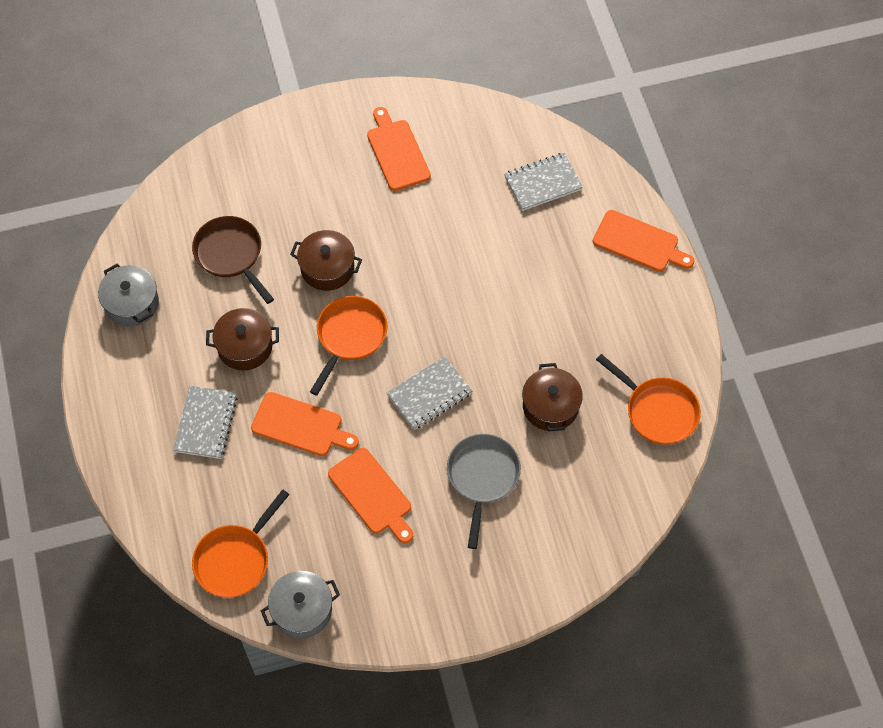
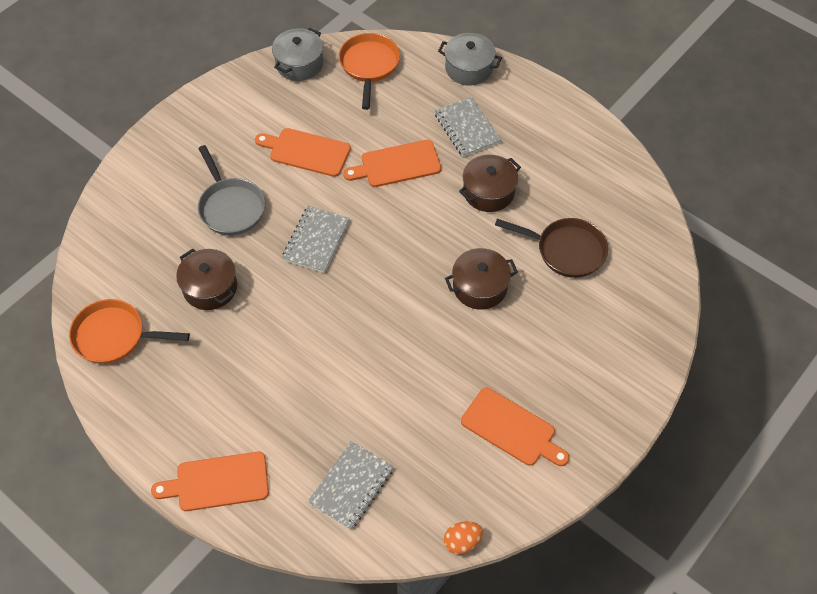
camera: 145 degrees right, 5 degrees down
grey pot [98,264,159,327] -> grey pot moved to [438,33,502,86]
orange pan [310,296,387,396] -> none
none -> orange egg [444,521,483,554]

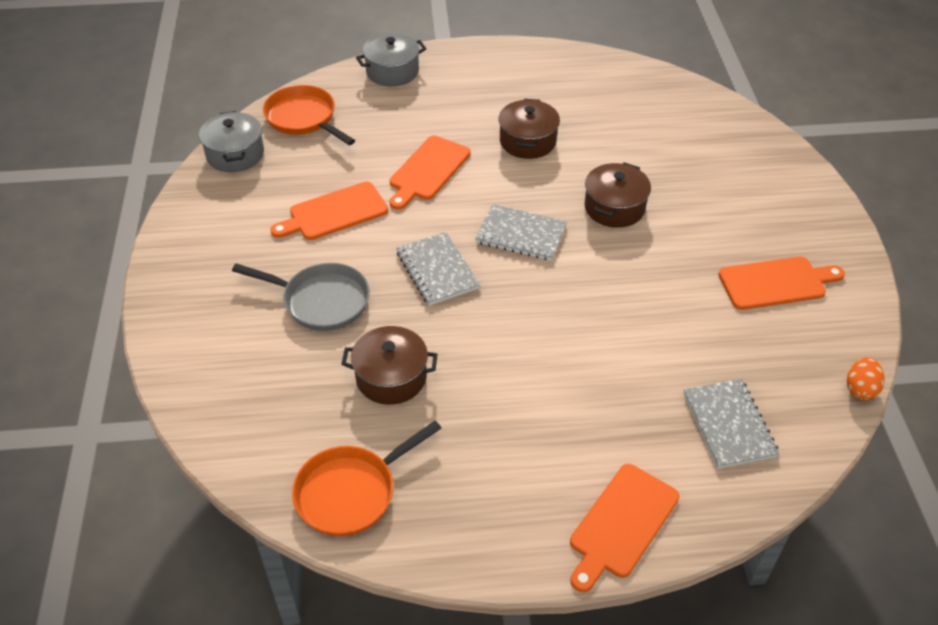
camera: 45 degrees left, 10 degrees down
grey notebook [434,97,501,157] -> grey notebook moved to [475,204,567,261]
brown pan [495,218,608,278] -> none

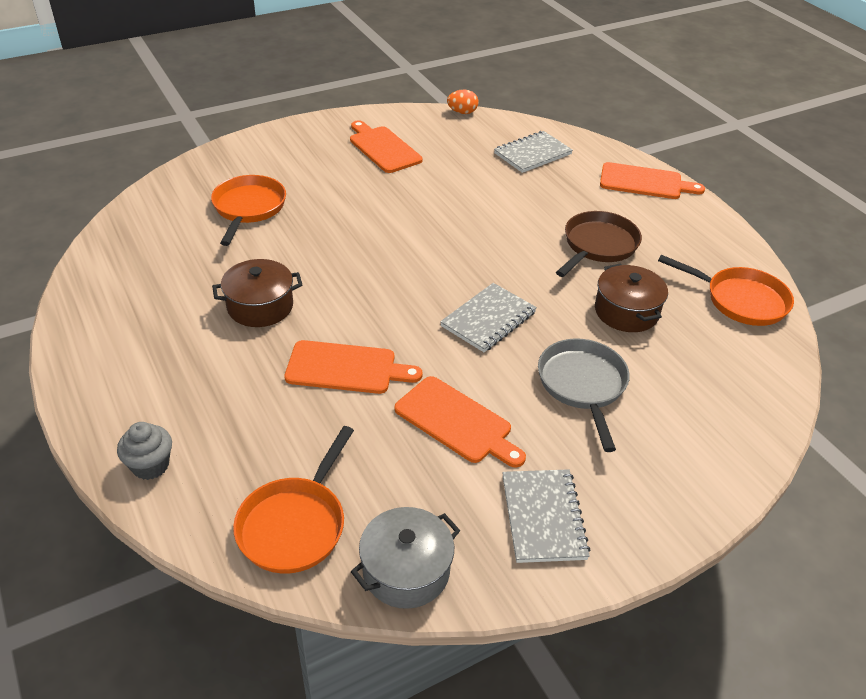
camera: 115 degrees left, 5 degrees down
grey pot [356,33,426,86] -> grey cupcake [117,422,172,480]
grey notebook [475,204,567,261] -> grey notebook moved to [502,469,590,563]
brown pot [584,162,651,228] -> none
none -> orange pan [211,175,286,246]
none -> brown pan [556,211,642,277]

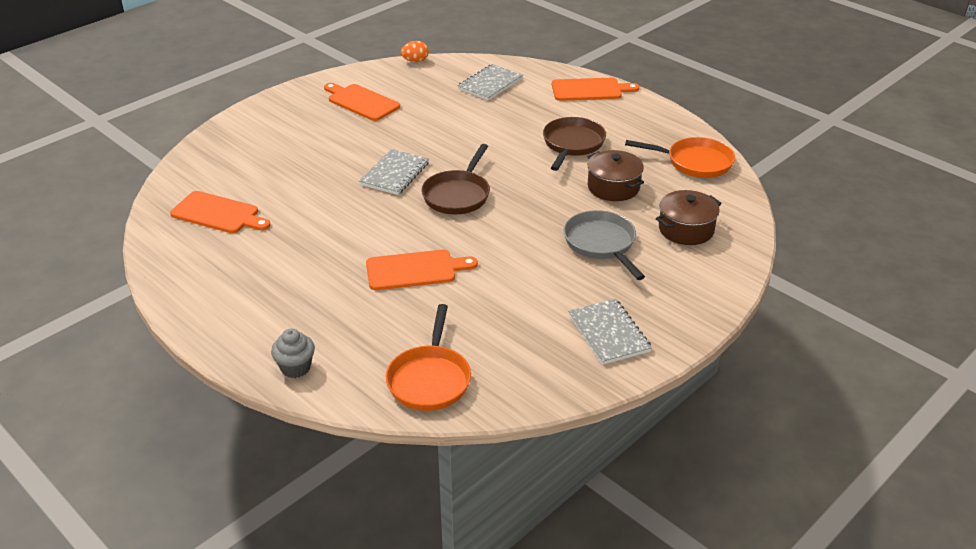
camera: 15 degrees left, 5 degrees down
orange pan [211,175,286,246] -> none
brown pot [212,259,302,327] -> brown pot moved to [656,190,722,245]
grey pot [351,507,460,609] -> none
orange cutting board [394,376,526,467] -> orange cutting board moved to [170,191,270,233]
grey notebook [440,283,537,352] -> grey notebook moved to [359,149,429,195]
none -> brown pan [421,144,490,214]

